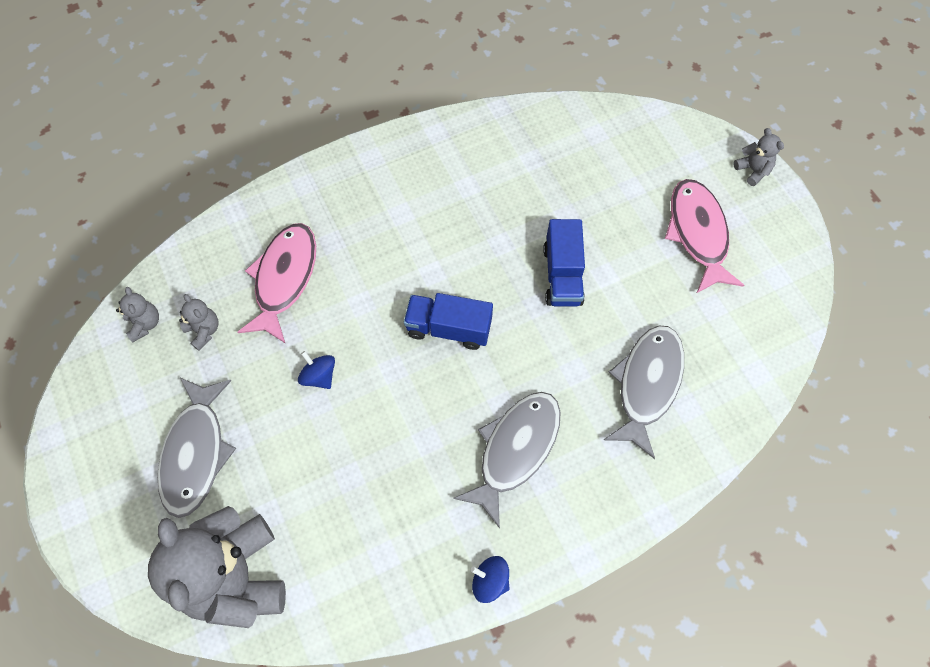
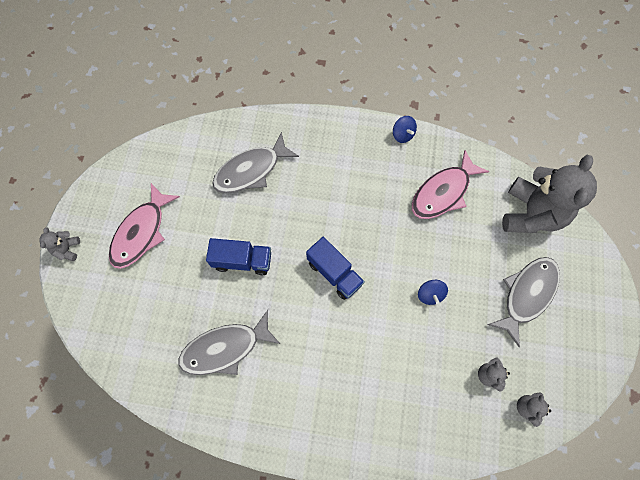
camera: 145 degrees left, 5 degrees up
pink fish [238,223,316,344] -> pink fish moved to [412,150,489,219]
grey fish [453,392,561,529] -> grey fish moved to [179,310,280,375]
blue truck [543,219,585,306] -> blue truck turned 60 degrees clockwise [206,238,271,275]

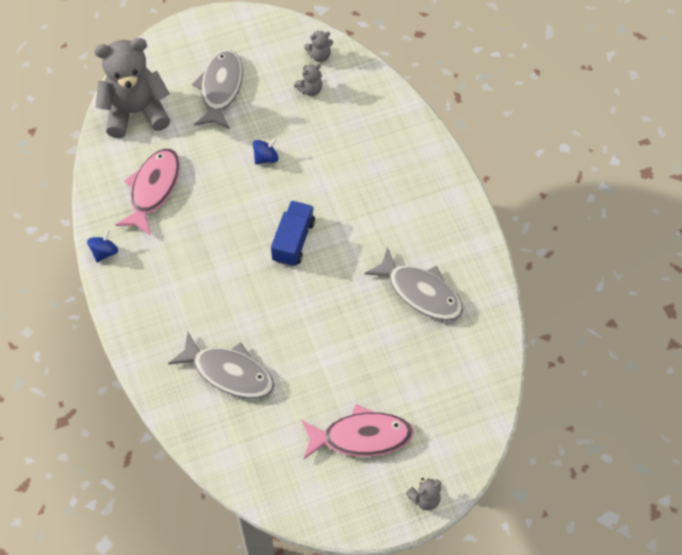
camera: 120 degrees left, 10 degrees down
blue truck [206,238,271,275] -> none
pink fish [412,150,489,219] -> pink fish turned 90 degrees counterclockwise [116,149,180,236]
grey fish [487,257,560,347] -> grey fish turned 90 degrees clockwise [192,49,243,129]

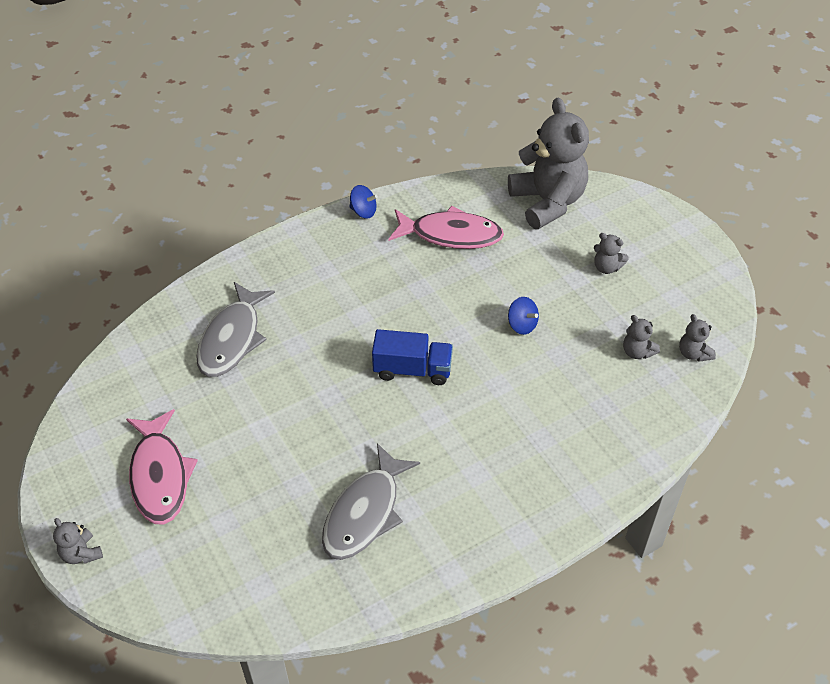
camera: 80 degrees right, 10 degrees down
grey fish [192,49,243,129] -> grey teddy bear [594,233,629,274]

